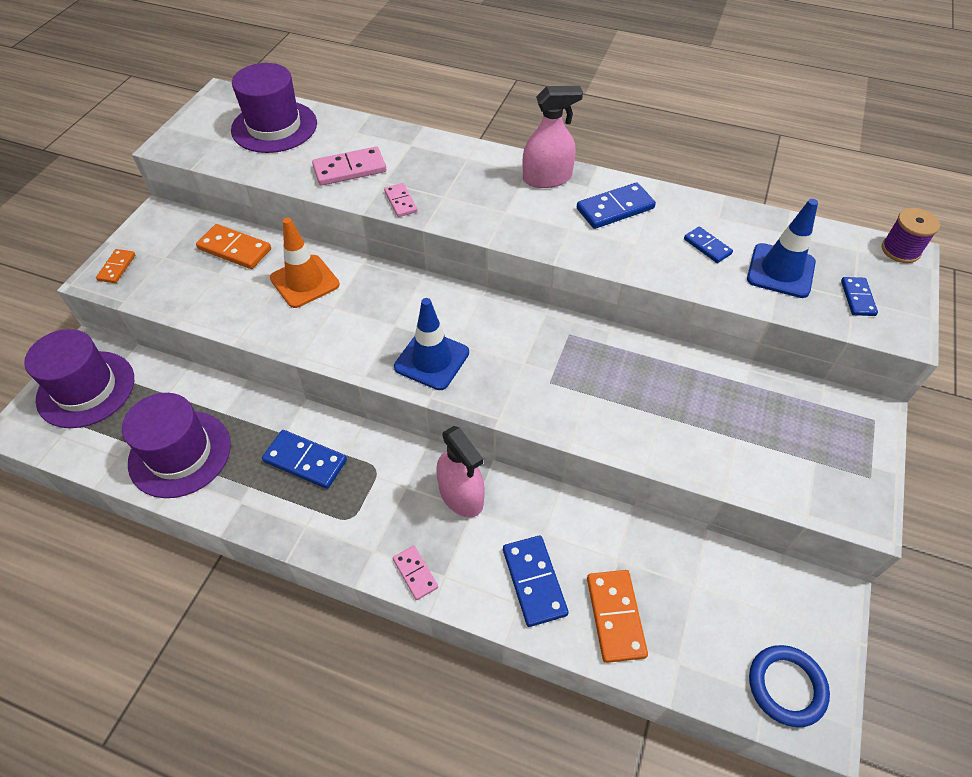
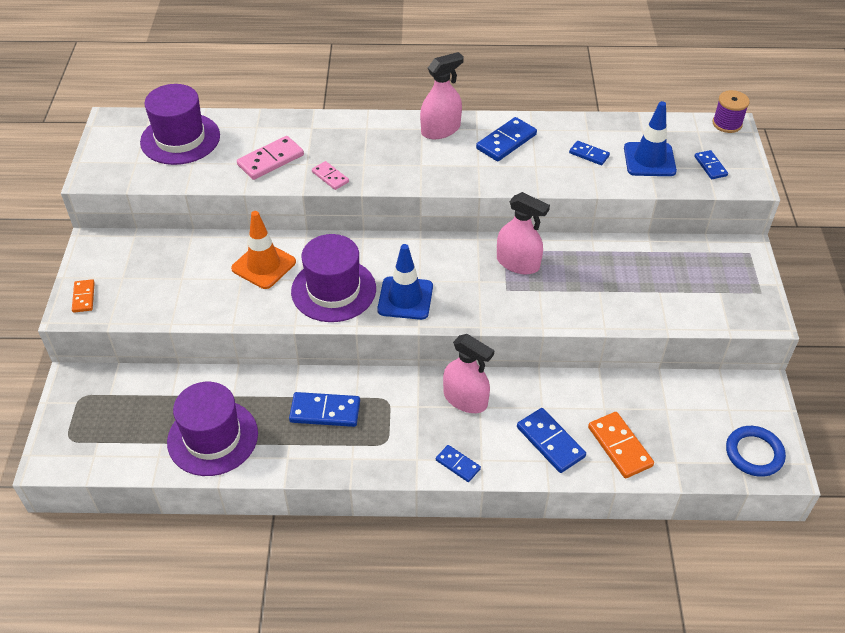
camera: 20 degrees left, 5 degrees down
purple hat [24,329,134,428] -> purple hat moved to [291,234,376,322]
orange domino [196,224,271,269] -> none
pink domino [393,546,438,600] -> blue domino [436,445,481,482]
none -> pink spray bottle [497,192,550,274]

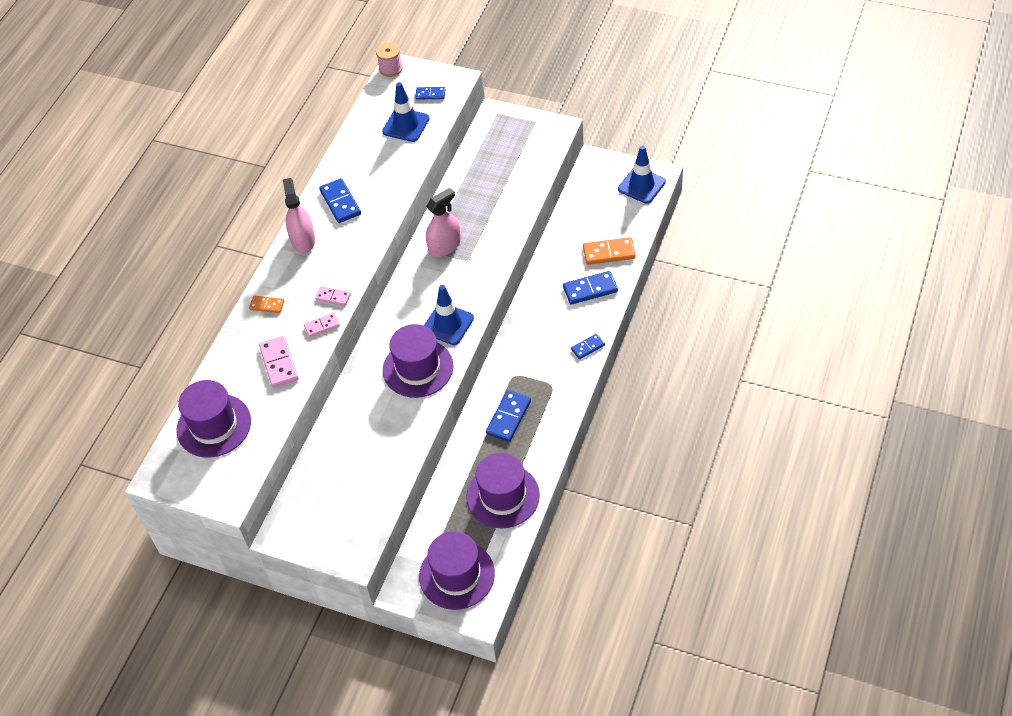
camera: 65 degrees left, 5 degrees up
orange domino [72,279,95,313] -> orange domino moved to [249,296,284,313]
orange traffic cone [231,211,296,289] -> none
pink spray bottle [443,334,494,413] -> none
blue domino [569,141,610,165] -> none
purple spool [712,90,750,133] -> pink spool [376,42,403,77]
blue ring [726,426,786,477] -> blue traffic cone [618,146,666,204]
none -> pink domino [315,286,351,306]
none -> purple hat [419,531,495,610]

